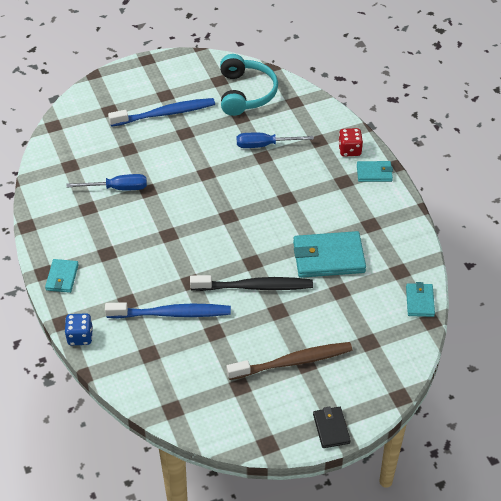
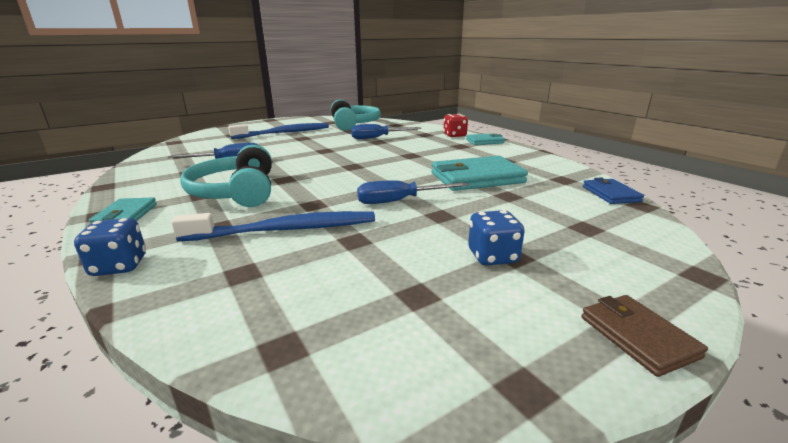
camera: 10 degrees left, 25 degrees down
black toothbrush [190,275,313,291] -> blue screwdriver [357,180,469,204]
brown toothbrush [226,342,352,380] -> blue dice [468,210,525,266]
black wallet [313,407,351,448] -> brown wallet [582,295,708,377]
turquoise wallet [406,282,435,317] -> blue wallet [583,177,644,204]
none -> turquoise headphones [180,145,272,207]

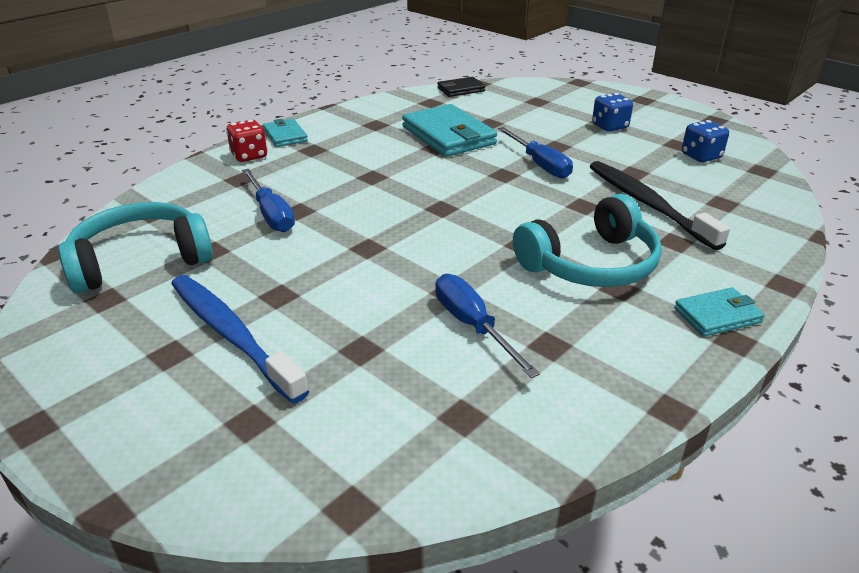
camera: 105 degrees left, 10 degrees up
blue dice [74,218,146,276] -> blue dice moved to [682,120,729,162]
blue toothbrush [172,211,375,241] -> black toothbrush [590,161,730,250]
brown wallet [582,295,708,377] -> none
blue wallet [583,177,644,204] -> black wallet [437,77,485,97]

